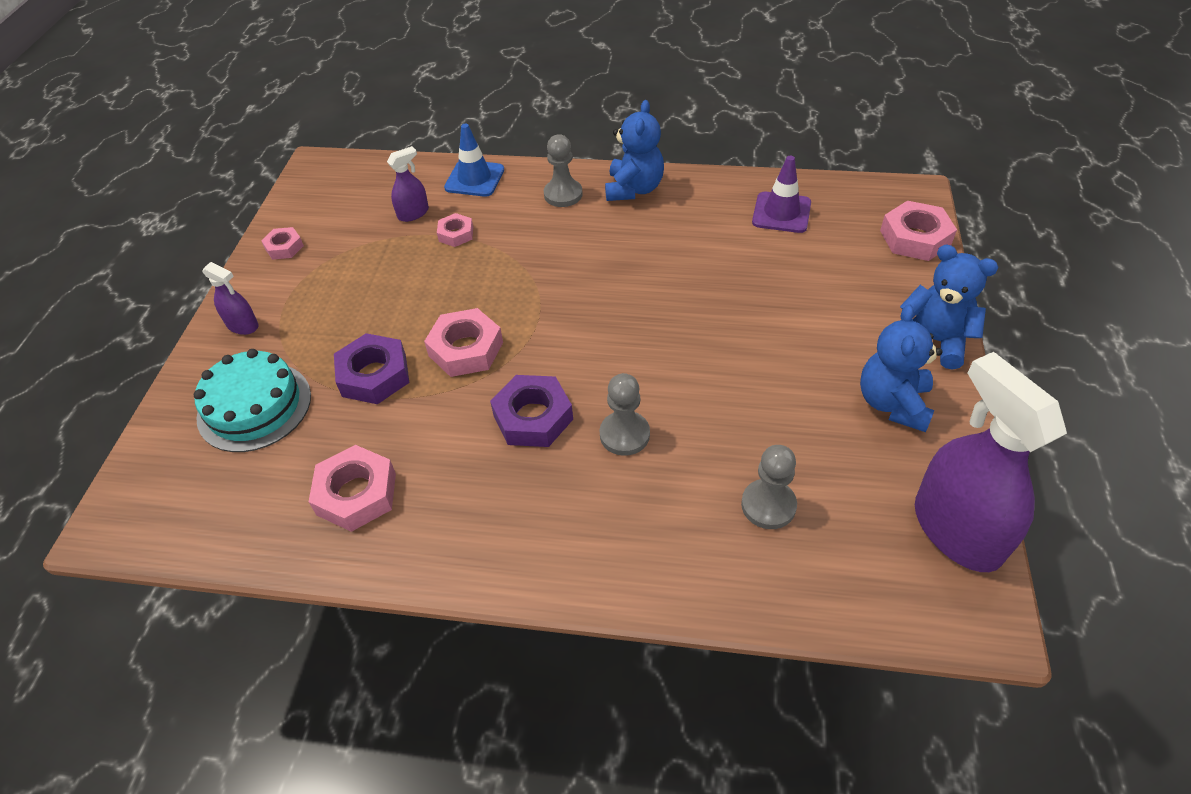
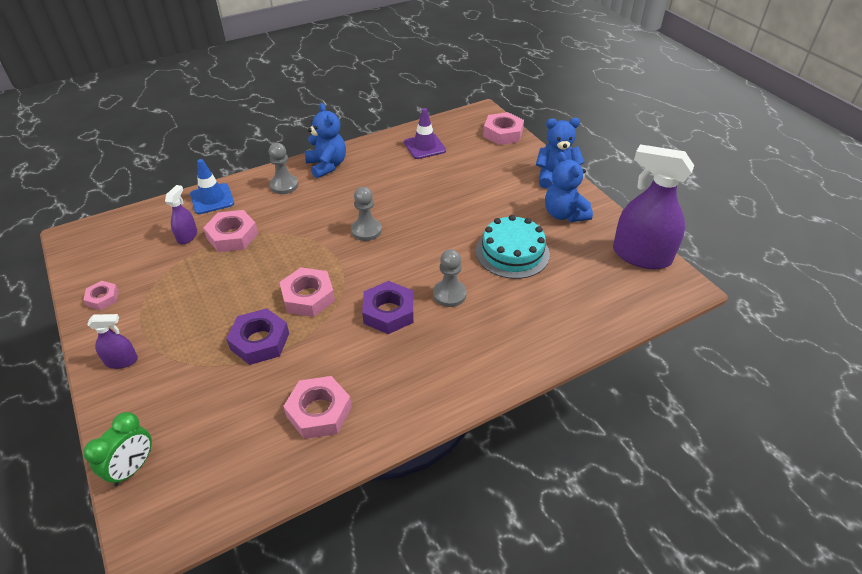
camera: 40 degrees left, 5 degrees down
turquoise cake [194,349,311,452] -> turquoise cake moved to [476,215,550,279]
pink nut [437,213,473,247] -> pink nut [203,210,258,252], size x1.72
grey pawn [741,445,797,529] -> grey pawn moved to [351,187,382,241]
none -> green clock [83,412,152,486]

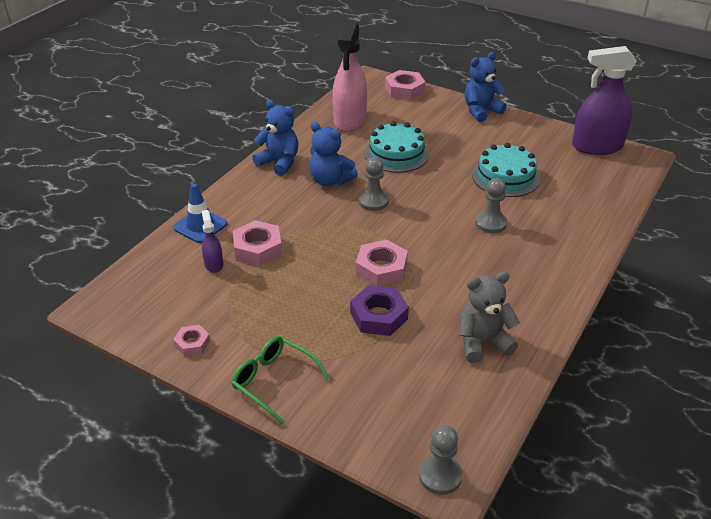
camera: 30 degrees left, 5 degrees down
green clock [83,412,152,486] -> none
purple spray bottle [87,314,138,369] -> green glasses [231,336,330,425]
grey pawn [269,143,299,194] -> grey pawn moved to [419,425,462,495]
pink nut [283,376,352,439] -> grey teddy bear [459,272,520,363]
purple nut [362,281,413,334] -> none
purple traffic cone [404,108,446,159] -> pink spray bottle [333,21,367,132]
blue teddy bear [545,152,593,222] -> blue teddy bear moved to [309,122,358,186]
none -> turquoise cake [364,121,429,173]

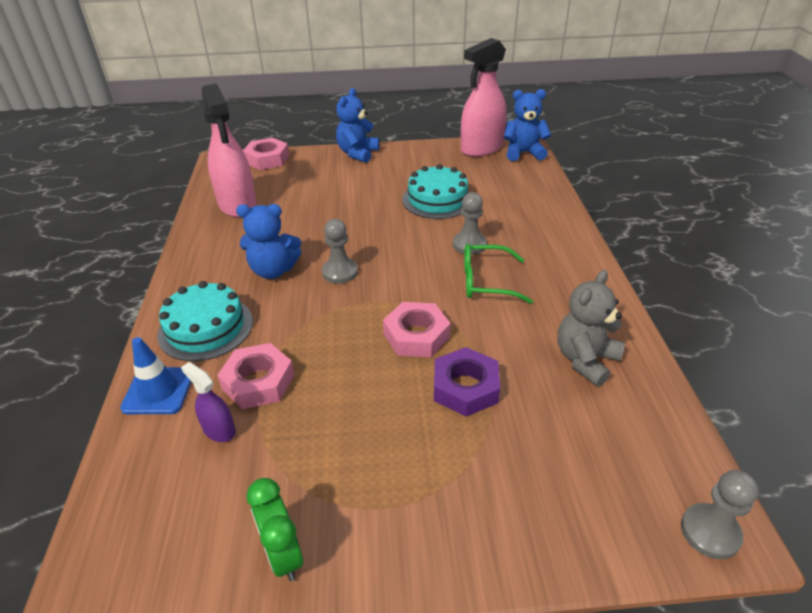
camera: 35 degrees left, 0 degrees up
pink nut [173,325,210,356] -> green clock [247,478,303,581]
green glasses [231,336,330,425] -> green glasses moved to [464,244,533,304]
blue teddy bear [252,100,299,176] -> blue teddy bear moved to [503,89,551,161]
turquoise cake [364,121,429,173] -> turquoise cake moved to [157,281,253,361]
purple spray bottle [572,46,637,155] -> pink spray bottle [461,38,507,157]

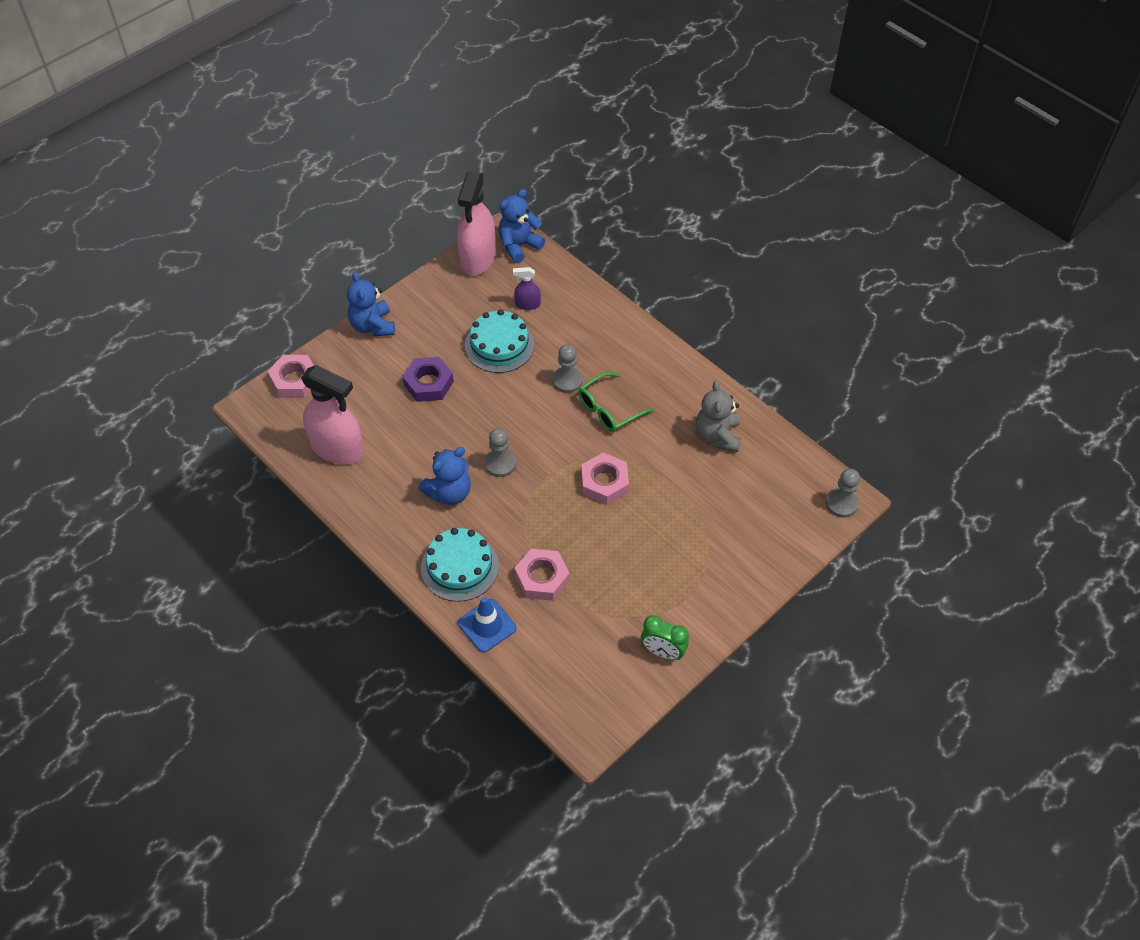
camera: 40 degrees left, 15 degrees up
purple spray bottle [181,362,236,442] -> purple spray bottle moved to [513,267,541,310]
purple nut [434,347,500,417] -> purple nut moved to [402,357,454,402]

